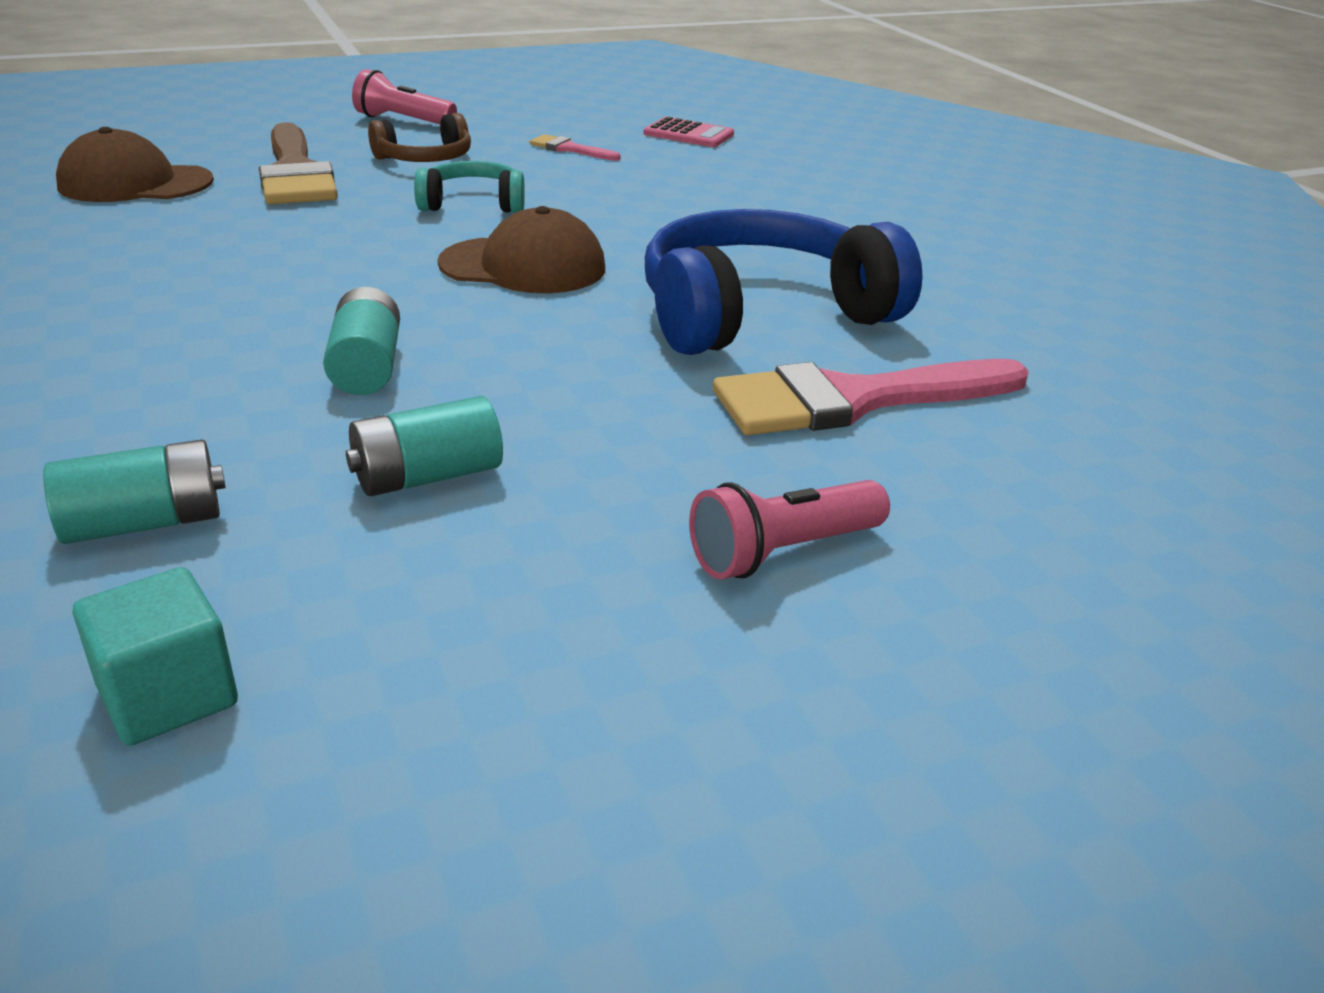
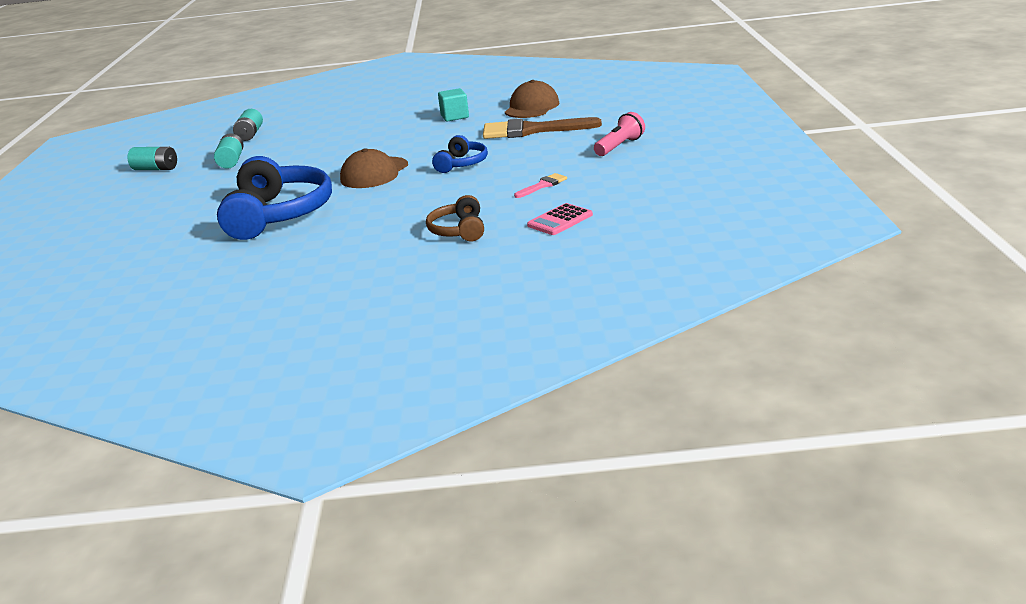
camera: 115 degrees right, 5 degrees down
turquoise cube [73,567,238,746] -> turquoise cube moved to [438,88,469,121]
turquoise battery [323,287,400,395] -> turquoise battery moved to [127,147,177,170]
brown headphones [368,113,471,162] -> brown headphones moved to [426,195,484,241]
turquoise headphones [414,161,525,213] -> blue headphones [432,135,488,173]
pink flashlight [689,480,890,579] -> none
pink brush [713,359,1029,435] -> none

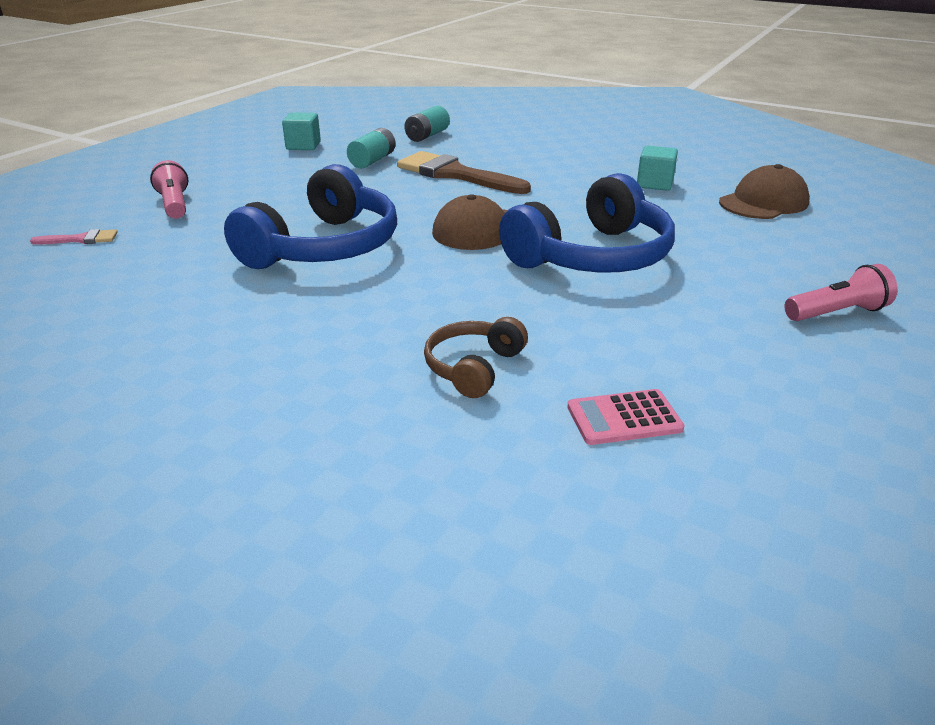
camera: 30 degrees right, 5 degrees up
turquoise battery [127,147,177,170] -> turquoise cube [282,112,321,150]
blue headphones [432,135,488,173] -> blue headphones [499,173,675,273], size x1.98
brown brush [483,117,602,139] -> brown brush moved to [397,151,531,194]
pink brush [514,173,567,198] -> pink brush moved to [30,229,118,245]
none -> pink flashlight [150,160,188,219]

